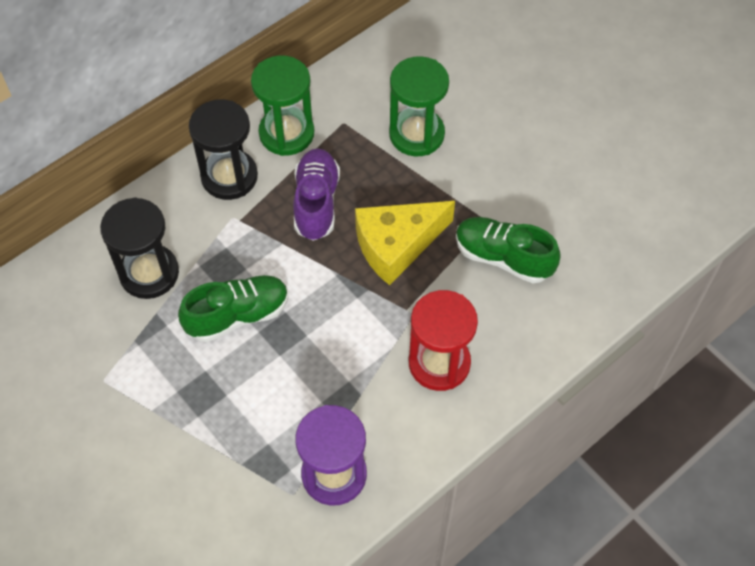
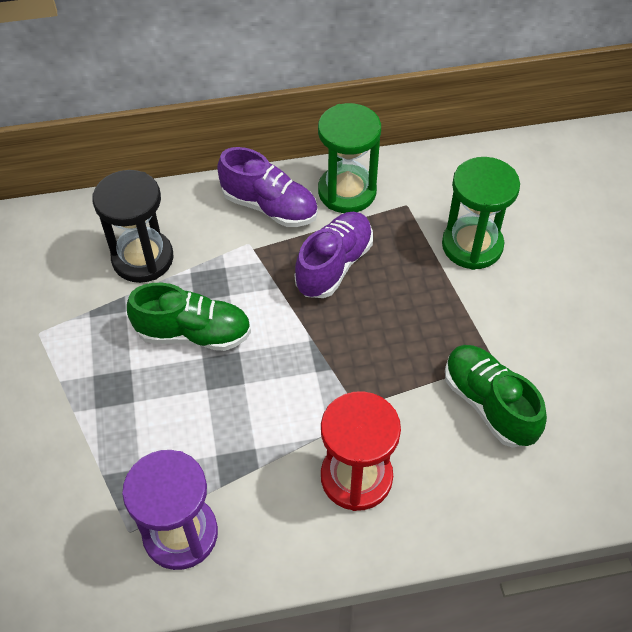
camera: 30 degrees right, 5 degrees down
black hourglass [189,99,258,200] -> purple shoe [217,147,318,227]
yellow cheese [355,201,455,285] -> none

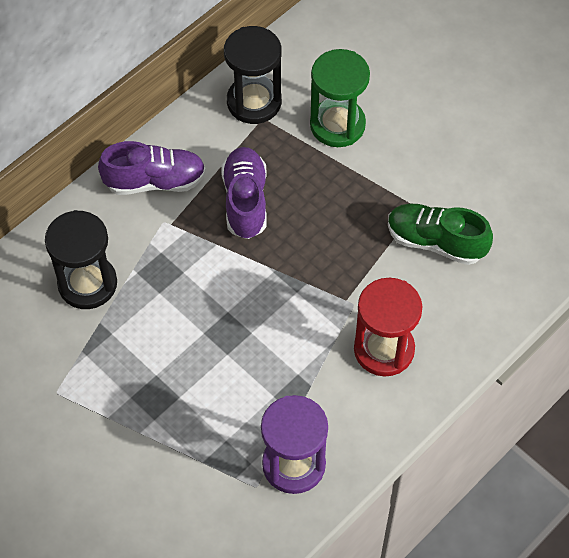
camera: 35 degrees left, 5 degrees up
green shoe [127,283,251,351] -> none
green hourglass [318,103,381,213] -> none
none -> black hourglass [224,26,282,124]

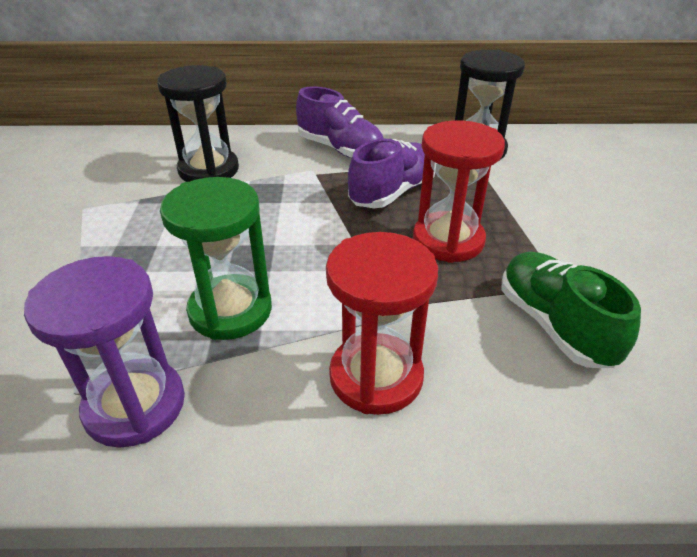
camera: 45 degrees right, 20 degrees down
green hourglass [310,49,370,147] -> green hourglass moved to [160,177,272,340]
none -> red hourglass [413,120,505,263]

